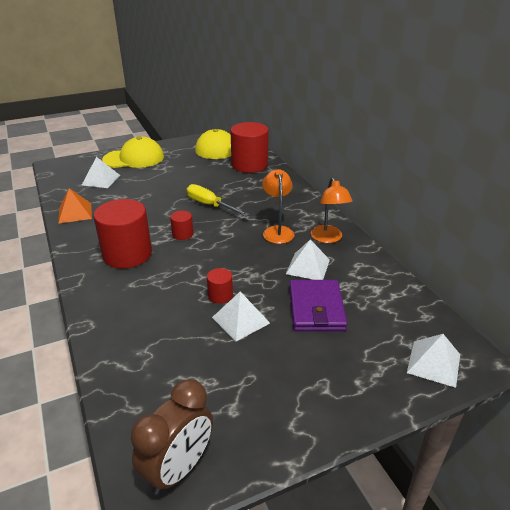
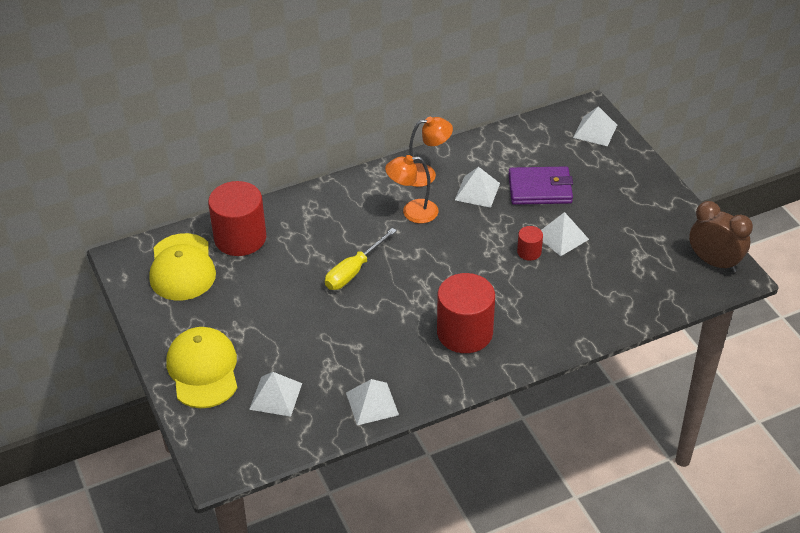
camera: 90 degrees left, 10 degrees up
orange pyramid [58,188,92,224] -> white pyramid [346,379,399,425]
red cylinder [170,211,193,240] -> none

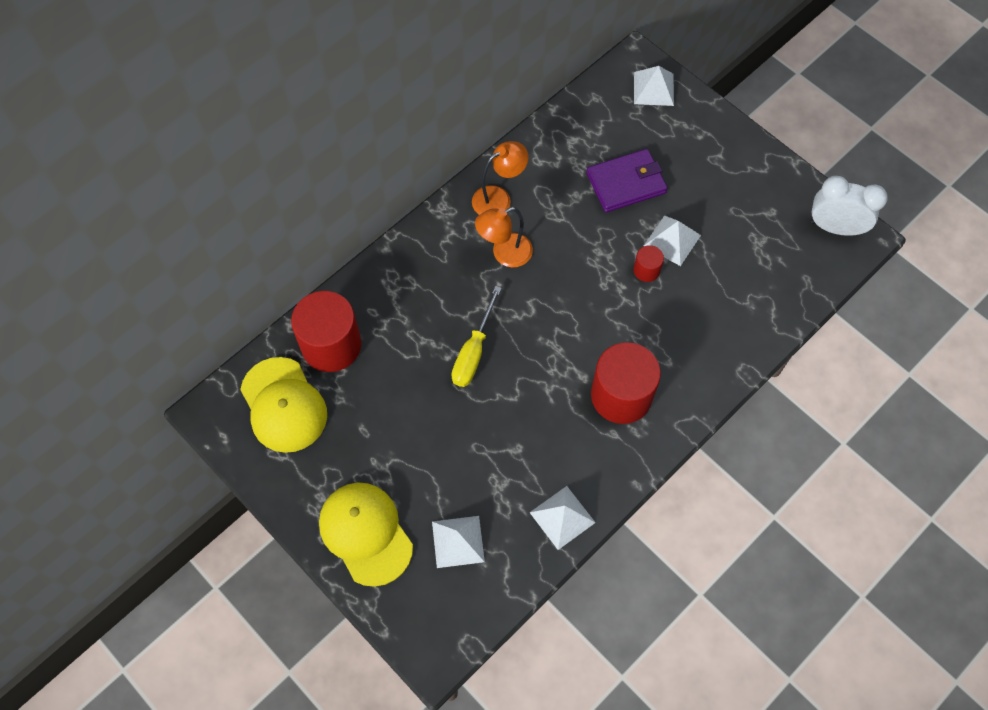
camera: 20 degrees left, 20 degrees up
white pyramid [455,167,500,208] -> none
brown clock [689,201,753,272] -> white clock [811,176,888,236]

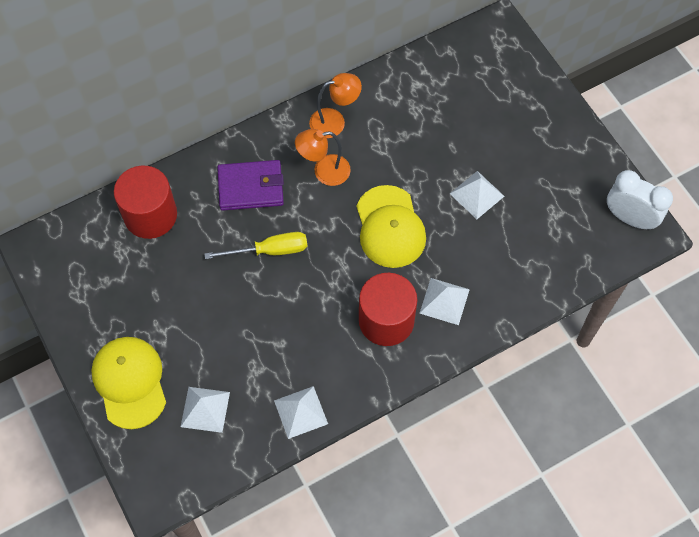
camera: 15 degrees right, 0 degrees up
yellow cap [240,357,327,453] -> yellow cap moved to [357,185,426,268]
yellow screwdriver [451,286,502,387] -> yellow screwdriver turned 135 degrees counterclockwise [204,232,307,259]
purple wallet [586,149,668,212] -> purple wallet moved to [217,160,284,211]
red cylinder [633,245,664,282] -> none
white pyramid [634,66,674,106] -> white pyramid moved to [419,278,470,325]

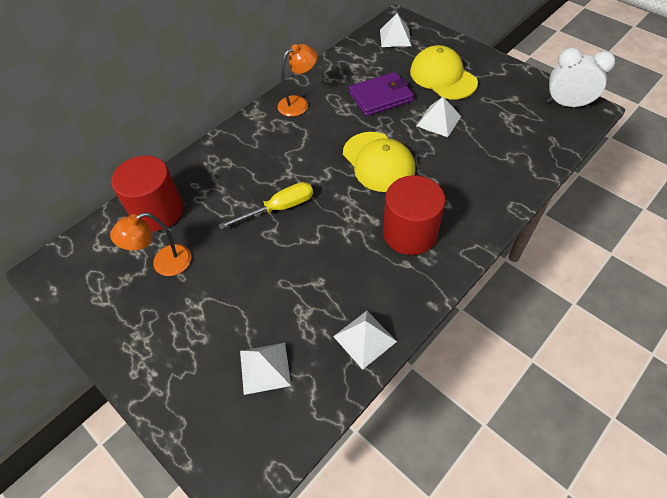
camera: 15 degrees left, 10 degrees down
yellow cap [91,337,166,429] -> yellow cap moved to [410,45,478,99]
purple wallet [217,160,284,211] -> purple wallet moved to [349,72,414,116]
orange lamp [295,129,351,186] -> orange lamp moved to [110,212,191,276]
white pyramid [419,278,470,325] -> white pyramid moved to [380,13,411,47]

